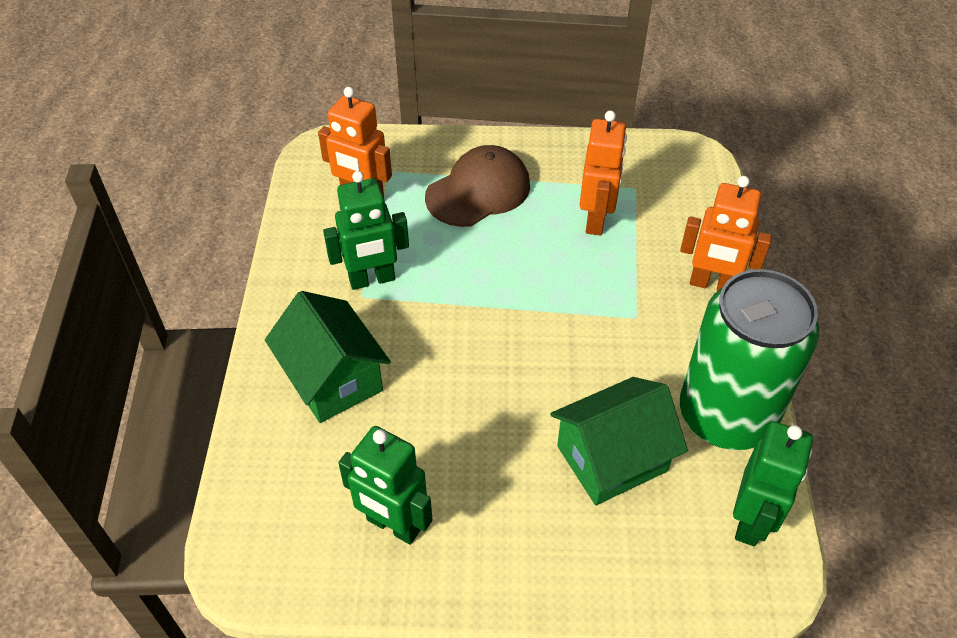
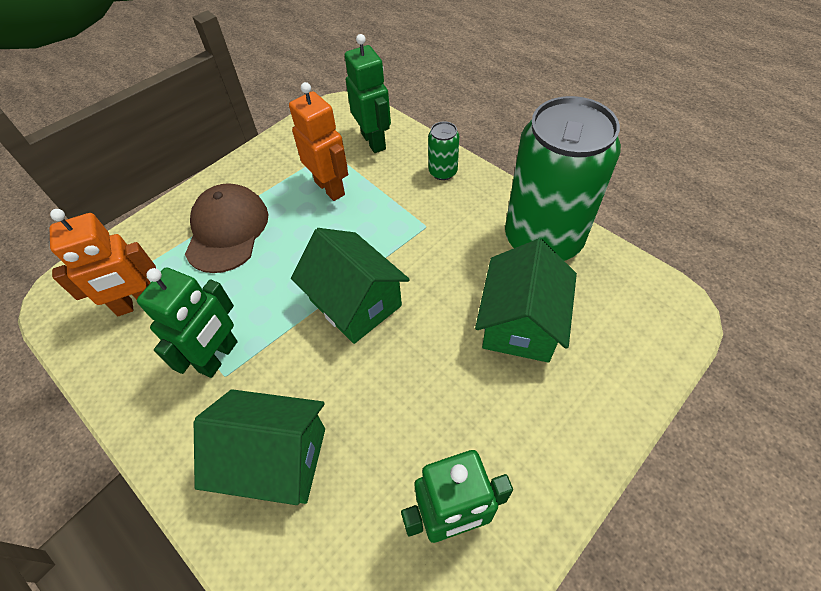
camera: 45 degrees left, 5 degrees up
orange robot [680,176,772,291] -> green can [428,121,459,180]
green robot [733,422,813,546] -> green robot moved to [345,34,391,153]
none -> green house [291,228,410,344]

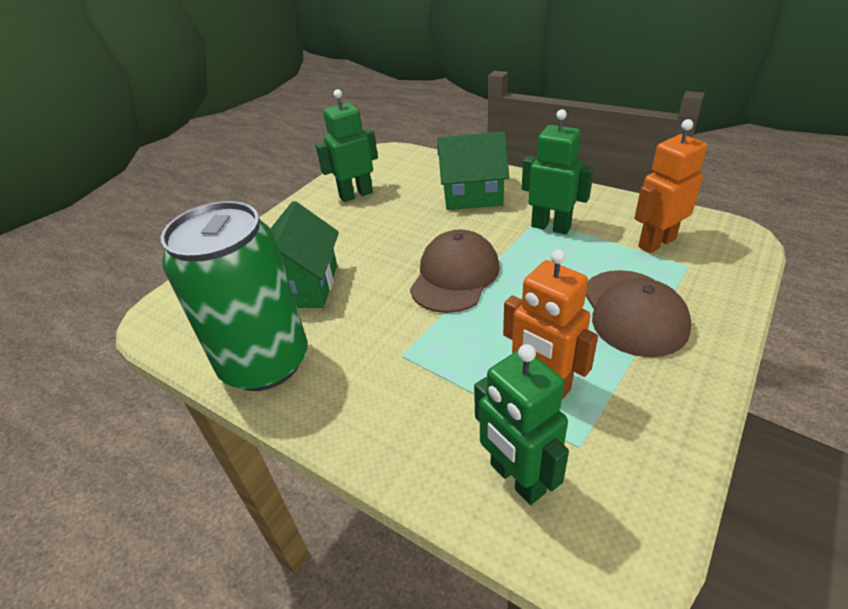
camera: 170 degrees right, 15 degrees down
green robot [137,268,238,378] -> green robot turned 105 degrees clockwise [522,109,594,235]
green house [291,228,410,344] -> brown cap [410,230,500,313]
green can [428,121,459,180] -> none

